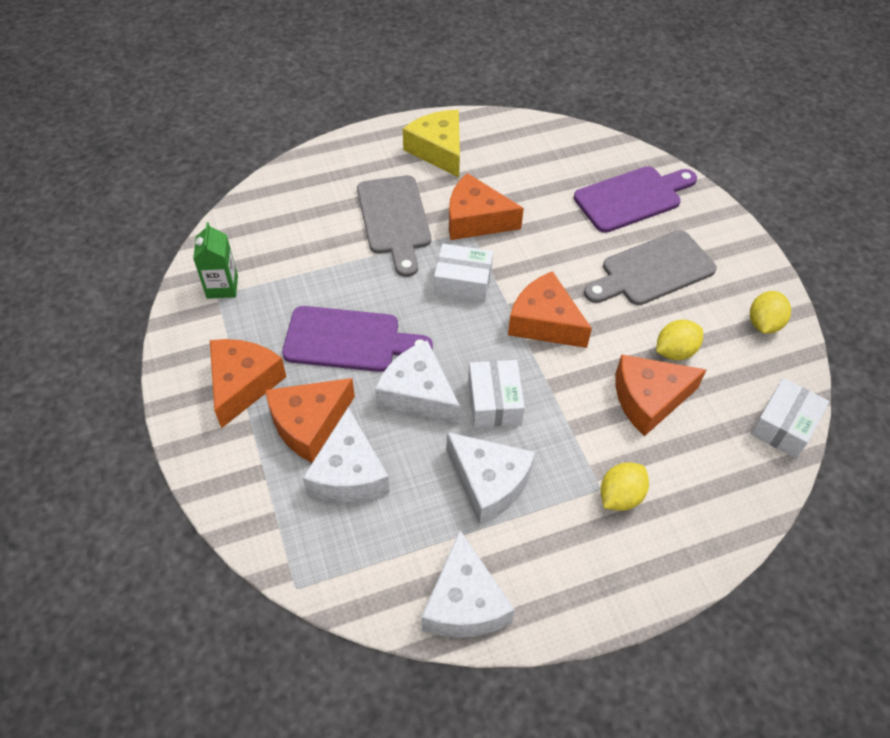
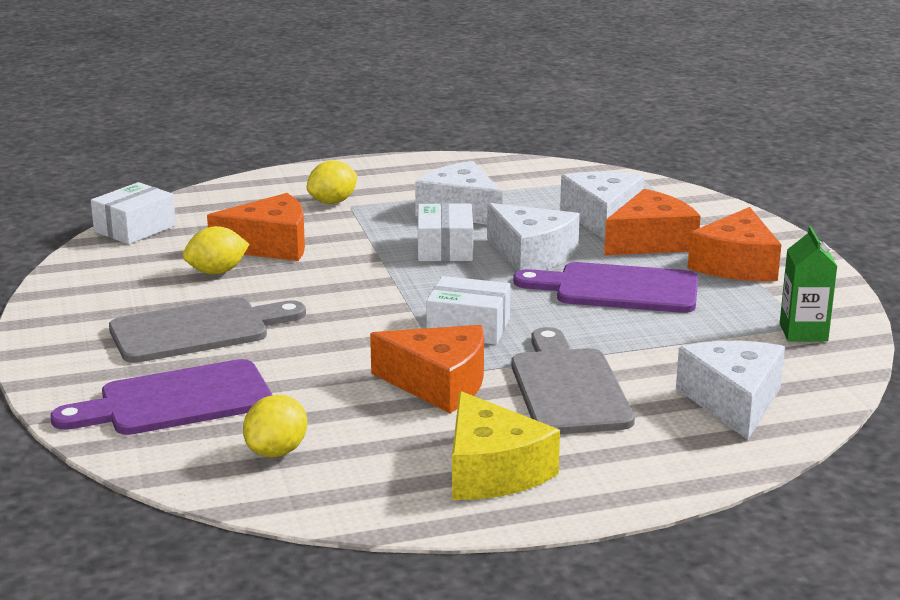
camera: 175 degrees left, 30 degrees down
white cheese [422,530,515,638] -> white cheese moved to [676,341,785,440]
orange cheese [508,271,592,348] -> none
yellow lemon [750,291,791,334] -> yellow lemon moved to [243,395,307,457]

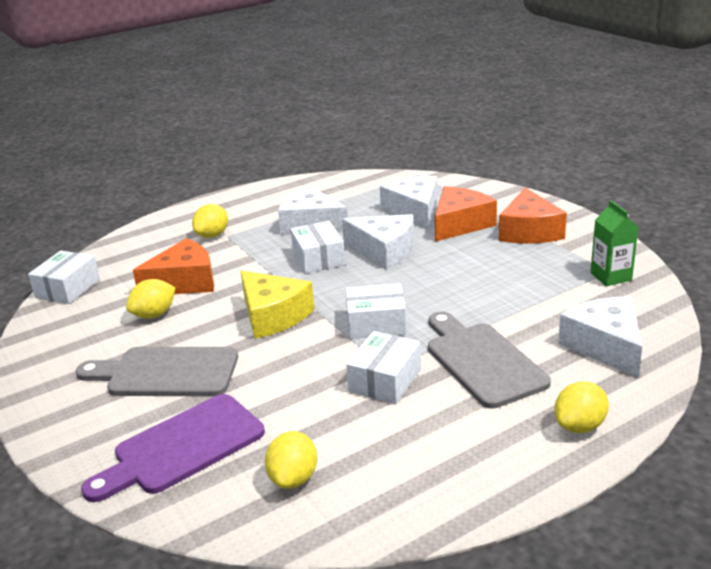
camera: 15 degrees left, 5 degrees up
grey cutting board [109,297,306,363] -> grey cutting board turned 135 degrees counterclockwise [75,347,238,397]
orange cheese [370,325,484,413] -> white box [346,331,421,404]
yellow cheese [452,391,560,500] -> yellow cheese moved to [240,271,314,339]
purple cutting board [513,262,698,313] -> none
none -> yellow lemon [554,382,609,433]

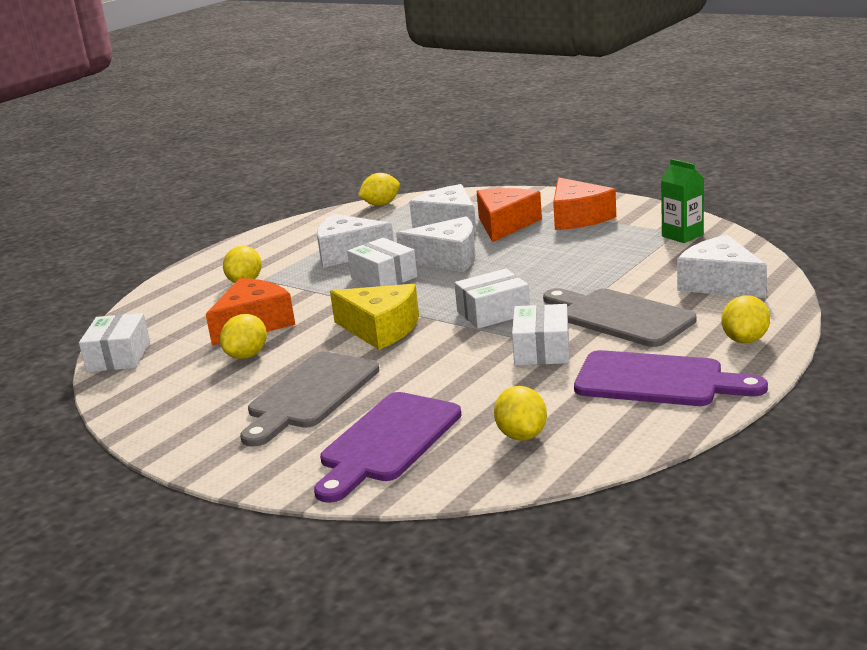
camera: 20 degrees left, 5 degrees down
grey cutting board [75,347,238,397] -> grey cutting board turned 45 degrees counterclockwise [240,352,379,447]
none -> yellow lemon [358,173,400,206]
none -> purple cutting board [574,350,768,406]

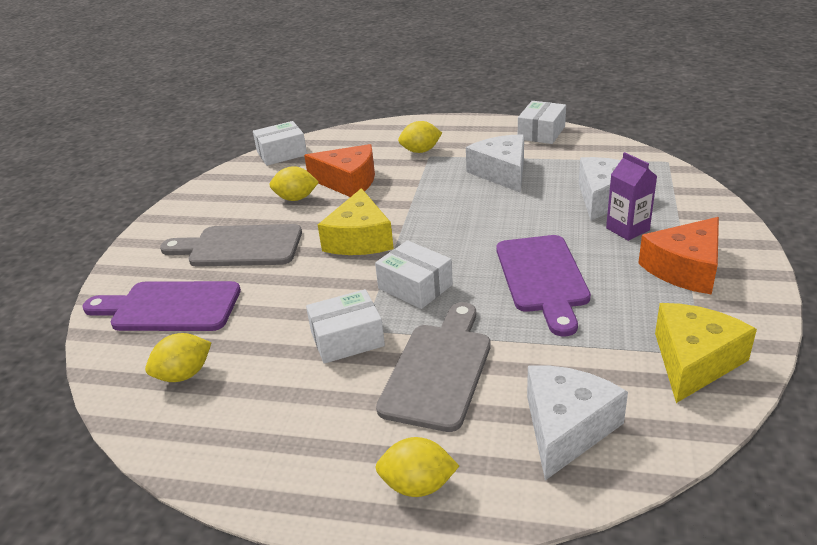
camera: 65 degrees right, 10 degrees up
white box [347,238,417,287] -> white box moved to [518,101,566,144]
yellow lemon [358,173,400,206] -> none
white cheese [396,216,475,272] -> none
orange cheese [477,188,542,242] -> purple carton [606,152,657,241]
purple cutting board [574,350,768,406] -> purple cutting board moved to [497,235,591,336]
green carton [661,159,704,243] -> yellow cheese [655,303,757,403]

